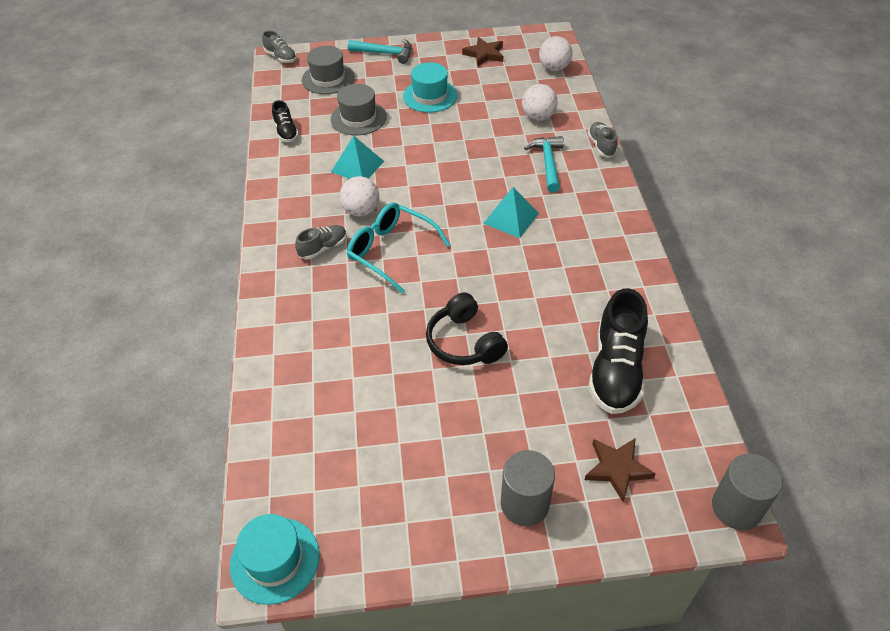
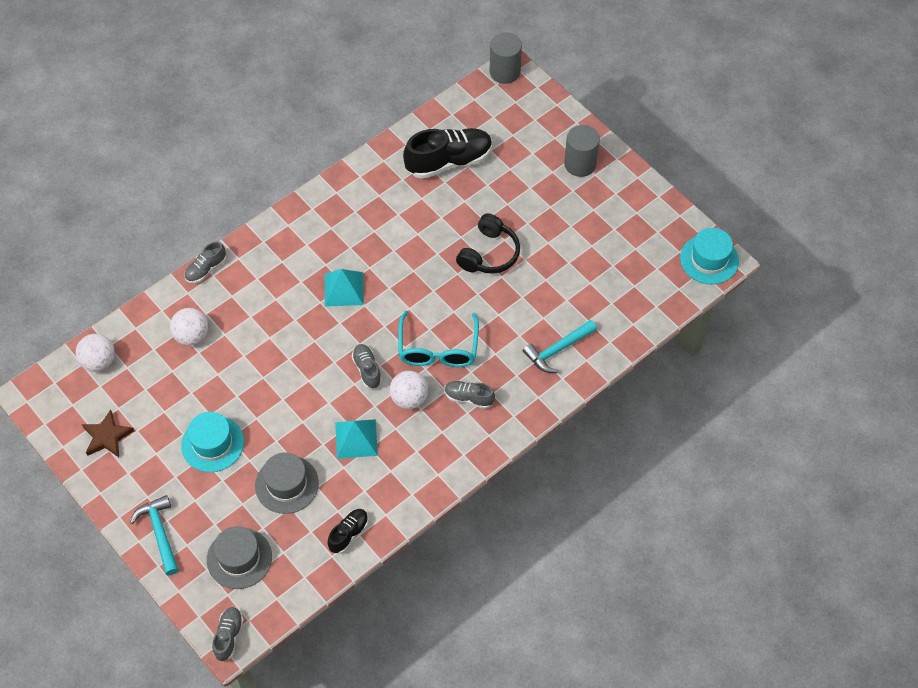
camera: 125 degrees left, 10 degrees up
turquoise hammer [524,136,564,193] -> turquoise hammer moved to [523,320,597,373]
brown star [585,438,656,502] -> none
none -> grey shoe [352,344,382,389]

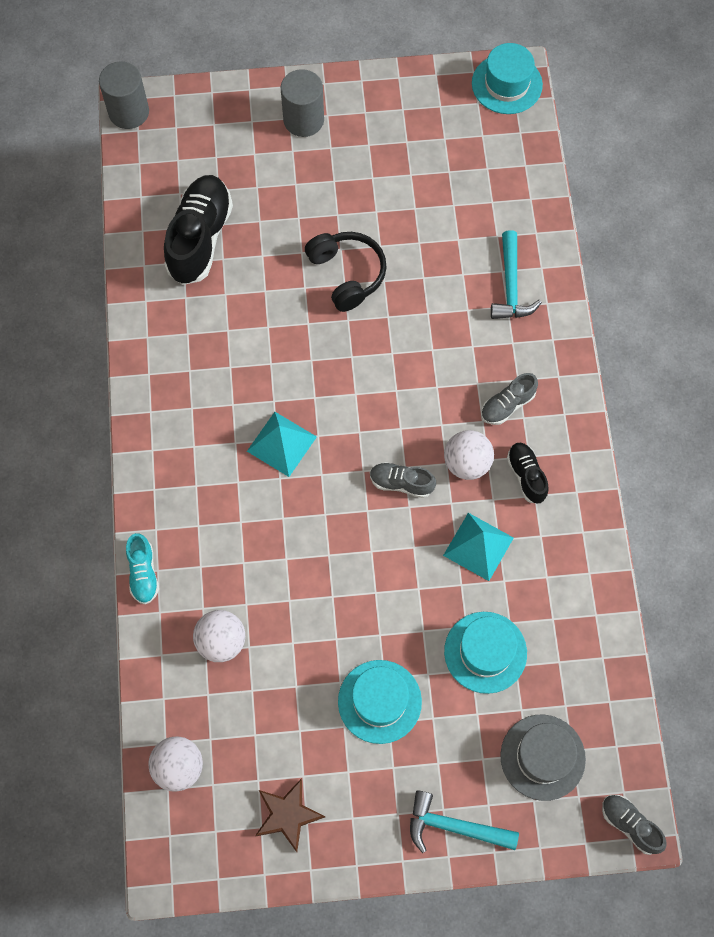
camera: 55 degrees left, 10 degrees up
grey shoe [184,241,226,283] -> turquoise shoe [126,533,159,605]
grey hat [255,452,319,514] -> turquoise hat [444,612,527,694]
black shoe [327,509,369,554] -> black shoe moved to [507,442,549,504]
turquoise glasses [398,310,479,367] -> none

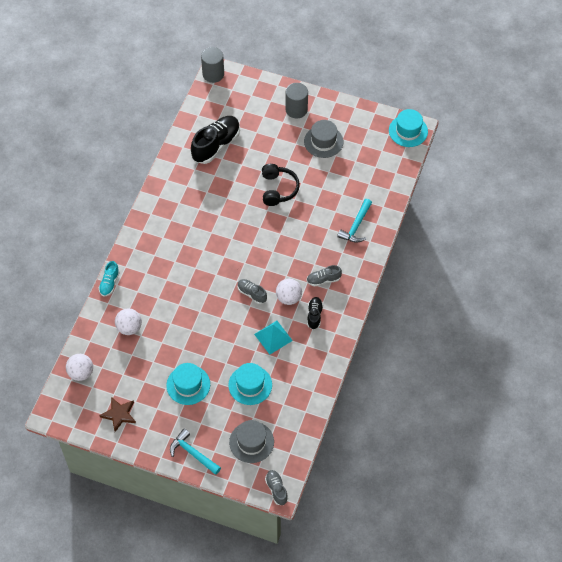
camera: 25 degrees right, 10 degrees down
turquoise pyramid [247,412,317,477] -> none
none -> grey hat [304,120,343,158]

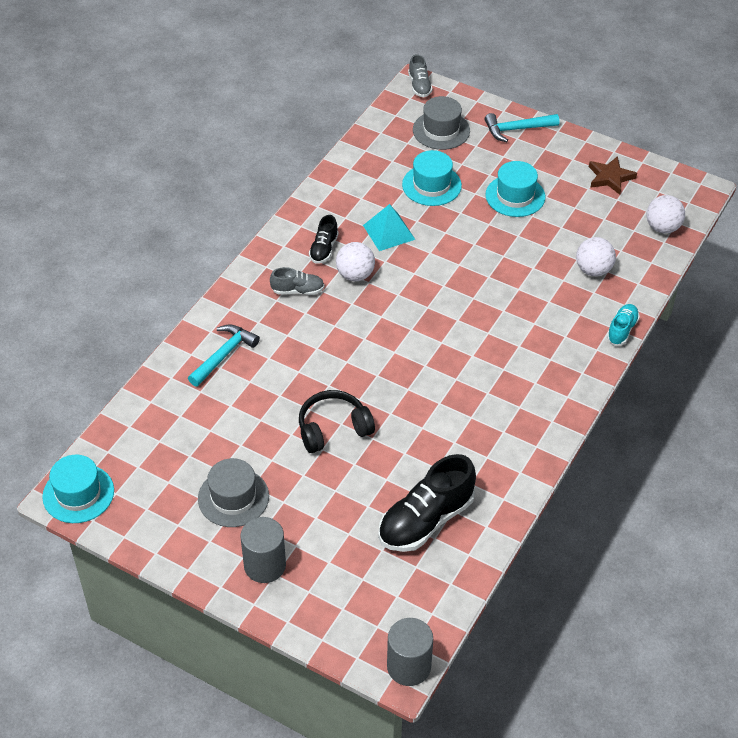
camera: 170 degrees left, 10 degrees down
turquoise hammer [170,429,221,475] -> turquoise hammer turned 120 degrees clockwise [485,113,559,142]
grey shoe [238,279,267,304] -> none
black headphones [262,164,300,206] -> black headphones turned 60 degrees clockwise [299,390,375,453]

